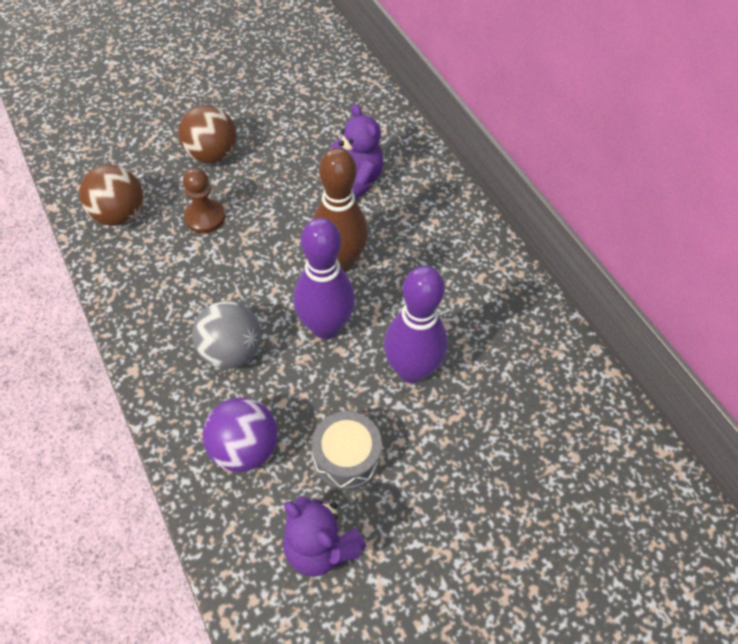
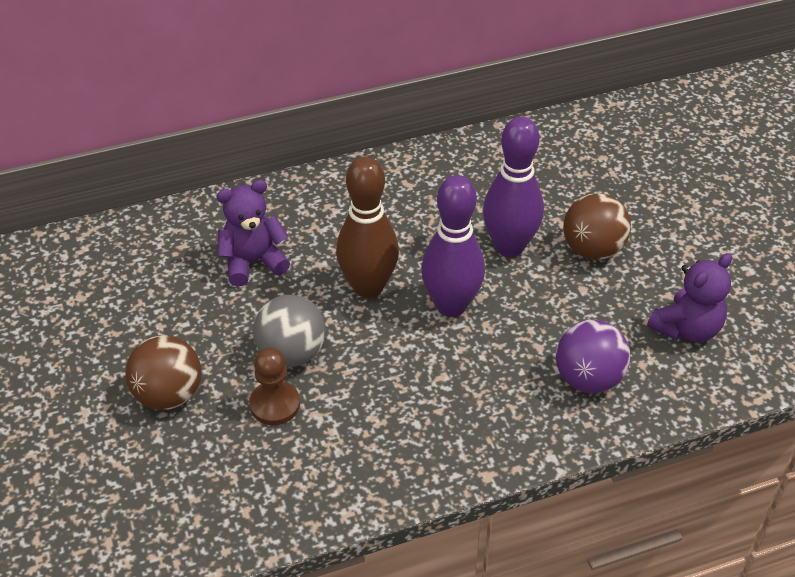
camera: 80 degrees left, 10 degrees down
brown ball [79,164,143,226] -> brown ball moved to [563,193,631,260]
grey ball [192,301,261,369] -> grey ball moved to [253,295,326,367]
grey drum [312,411,382,490] -> none

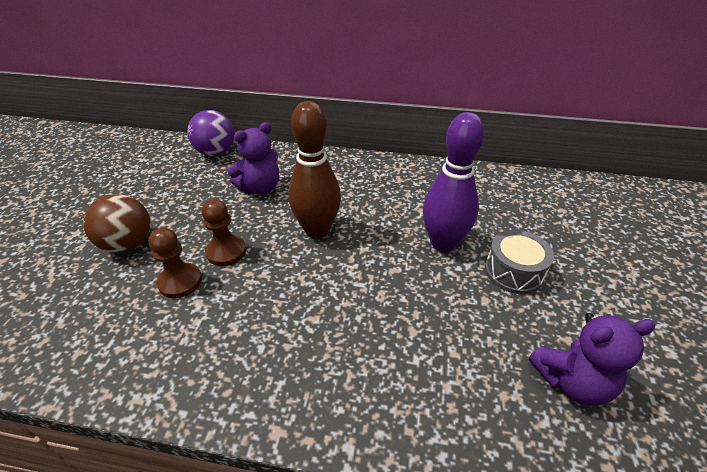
camera: 30 degrees right, 5 degrees down
purple teddy bear [217,180,290,286] -> purple teddy bear turned 135 degrees clockwise [228,122,279,194]
grey ball [253,295,326,367] -> brown pawn [202,199,246,266]
purple bowling pin [421,175,485,317] -> none
purple ball [556,320,631,393] -> purple ball moved to [187,110,235,156]
brown ball [563,193,631,260] -> grey drum [485,230,554,294]

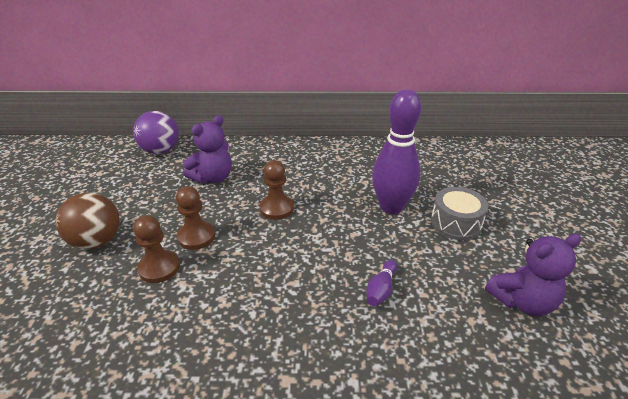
camera: 10 degrees left, 5 degrees down
brown bowling pin [288,101,341,238] -> brown pawn [260,160,294,220]
none -> purple bowling pin [367,260,397,306]

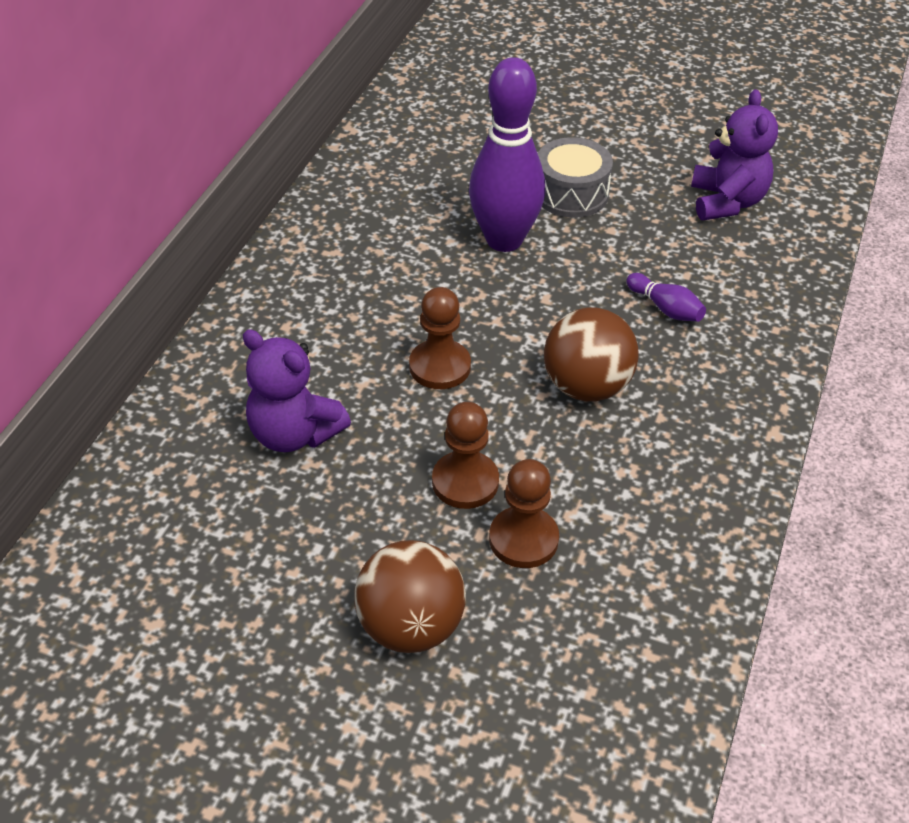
camera: 70 degrees left, 10 degrees up
purple ball [133,111,179,154] -> none
purple teddy bear [183,115,232,184] -> purple teddy bear turned 150 degrees clockwise [243,329,351,452]
none -> brown ball [544,308,639,401]

